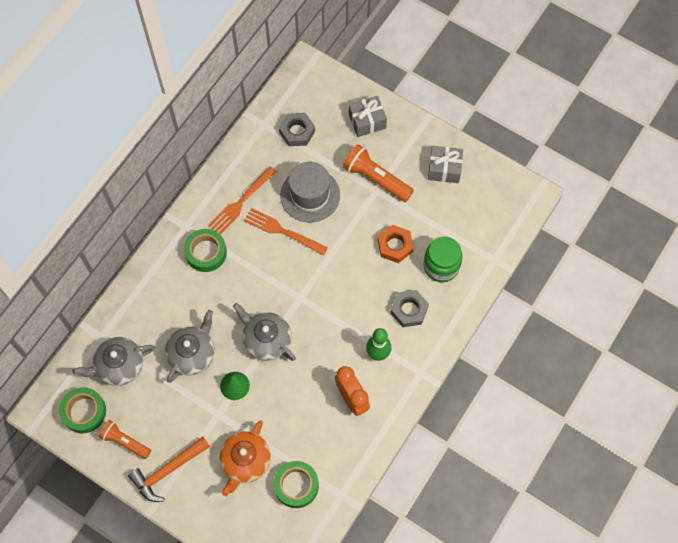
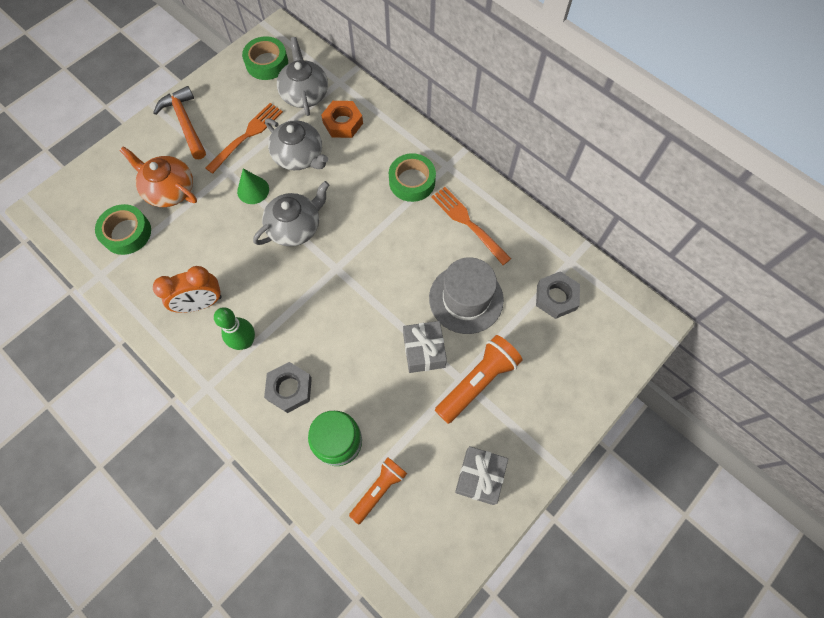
camera: 100 degrees right, 0 degrees up
orange flashlight [99,420,151,459] -> orange flashlight moved to [349,457,407,524]
orange fork [244,208,328,256] -> orange fork moved to [206,103,283,174]
grey gift [349,96,387,137] -> grey gift moved to [403,321,447,373]
orange nut [378,225,413,263] -> orange nut moved to [321,101,363,138]

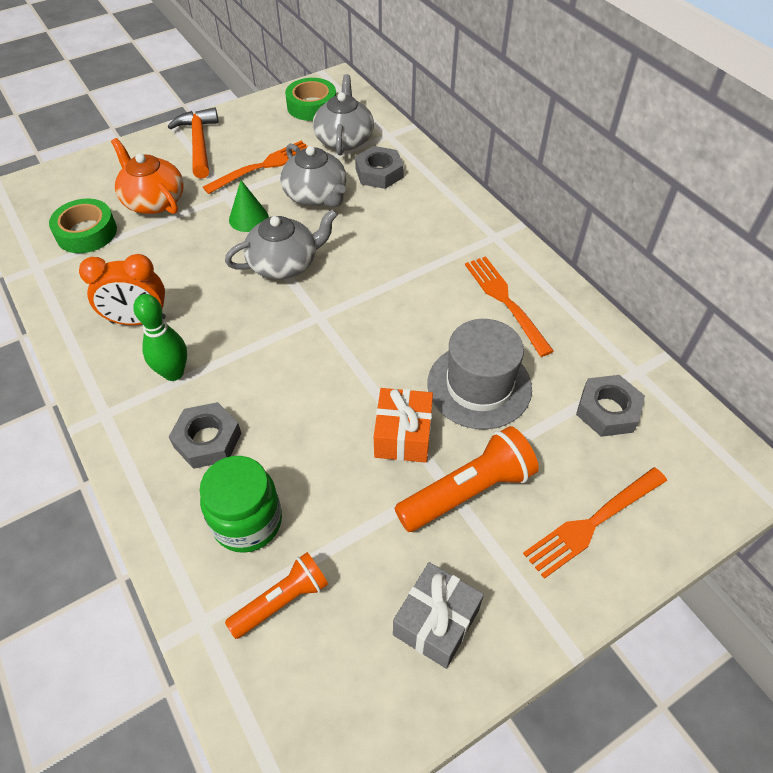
camera: 15 degrees right, 15 degrees down
orange nut [321,101,363,138] -> grey nut [355,146,404,189]
green tape [389,153,436,202] -> none
grey gift [403,321,447,373] -> orange gift [374,388,433,463]
none -> orange fork [523,467,667,579]

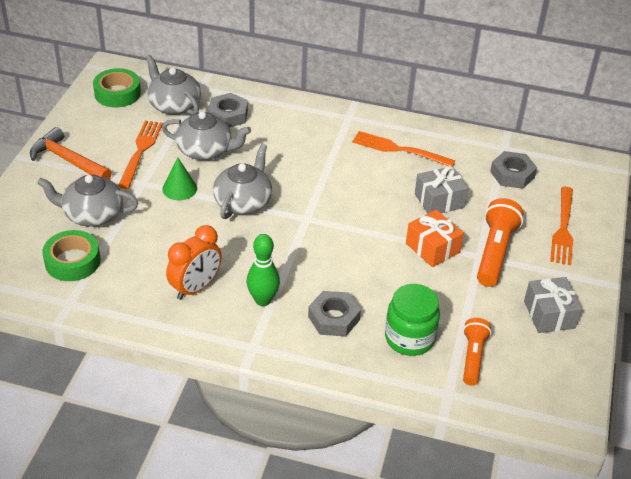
camera: 45 degrees left, 10 degrees down
orange teapot [111,138,184,214] -> grey teapot [37,175,138,227]
grey hat [427,319,532,429] -> grey gift [415,166,468,213]

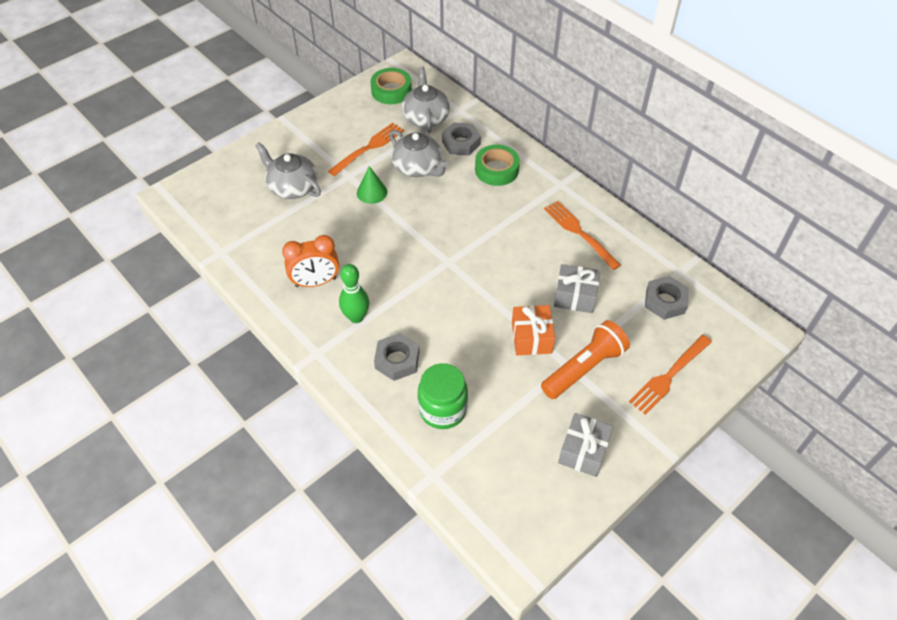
camera: 35 degrees right, 10 degrees up
orange hammer [30,127,112,179] -> none
green tape [42,230,100,281] -> green tape moved to [475,144,520,186]
grey teapot [213,144,272,219] -> none
orange flashlight [463,318,491,386] -> none

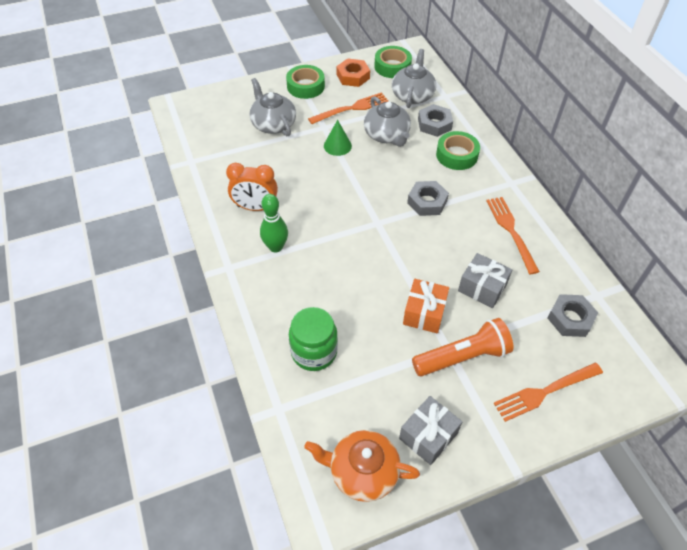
camera: 20 degrees right, 0 degrees up
grey nut [374,333,419,381] -> grey nut moved to [407,181,449,216]
none -> green tape [286,65,325,99]
none -> orange teapot [304,430,420,502]
none -> orange nut [337,58,370,87]

